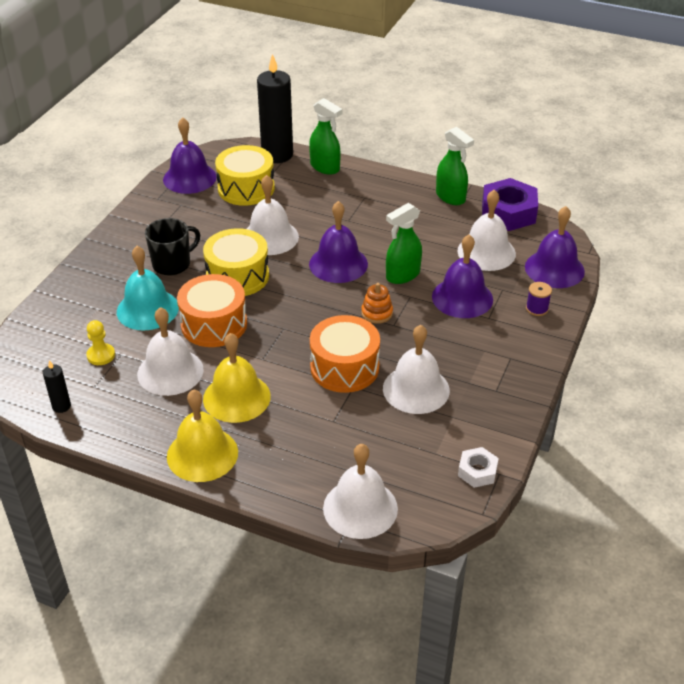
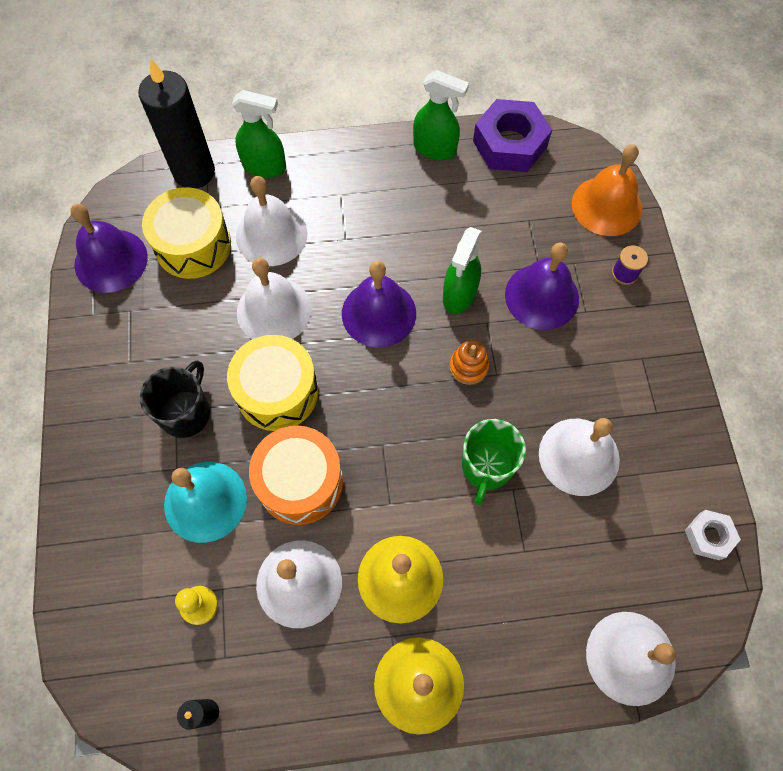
camera: 30 degrees left, 25 degrees up
orange drum [310,315,380,393] -> green mug [462,419,526,505]
white bell [458,190,516,271] -> white bell moved to [236,176,308,266]
purple bell [525,206,585,288] -> orange bell [572,145,642,236]

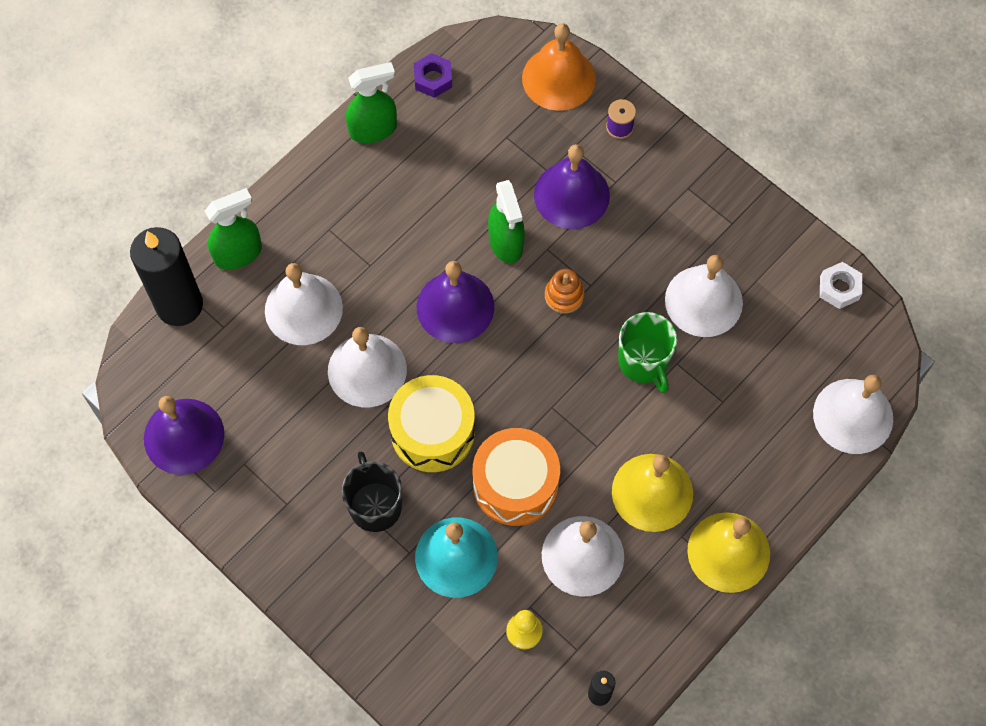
camera: 40 degrees left, 0 degrees up
yellow drum [142,187,231,279] -> none
purple nut [473,99,552,172] -> purple nut [414,53,452,98], size x0.53

